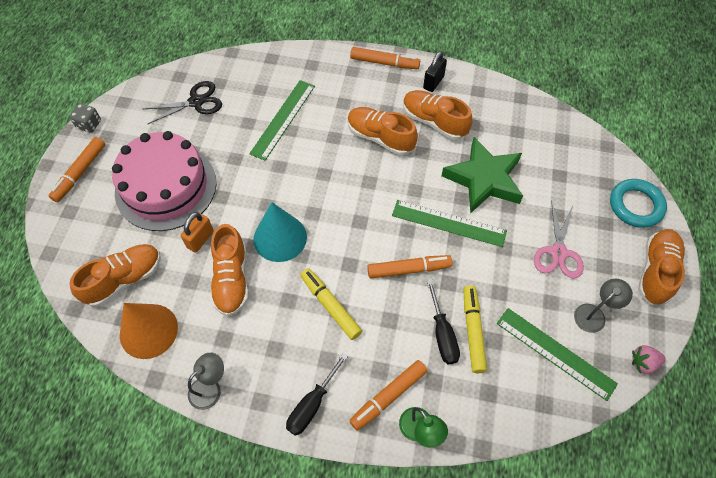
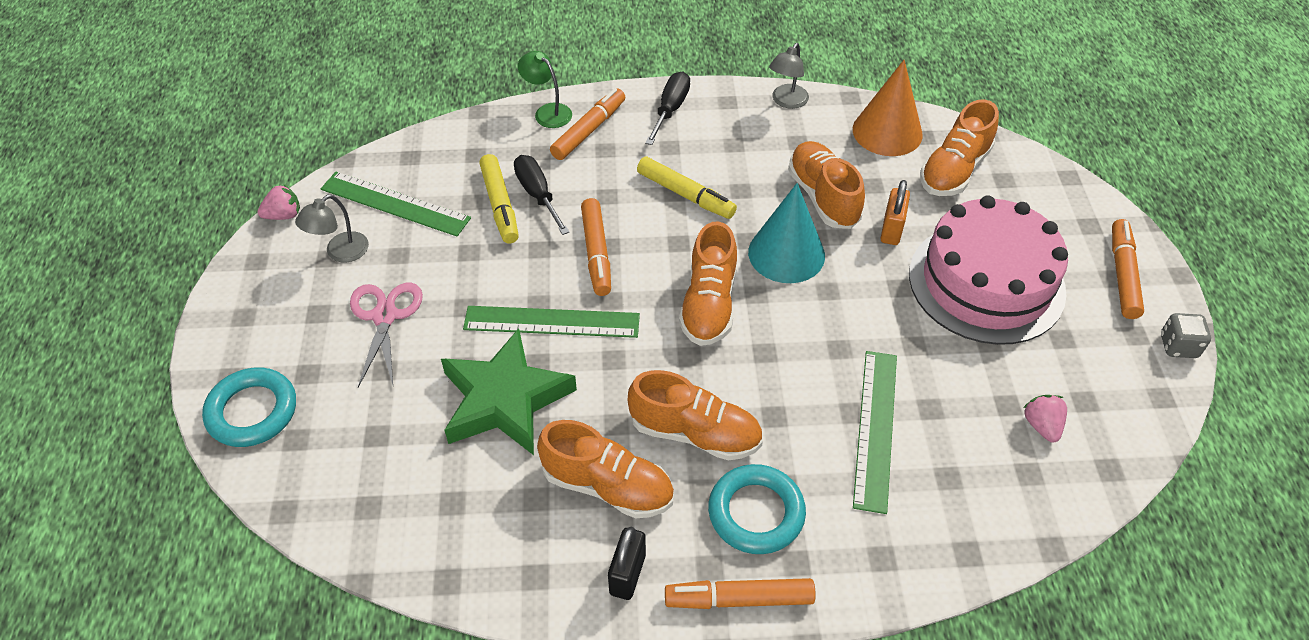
camera: 165 degrees right, 10 degrees down
black scissors [144,81,222,124] -> pink strawberry [1023,395,1067,443]
orange marker [367,255,452,278] -> orange marker turned 75 degrees counterclockwise [581,198,611,296]
orange shoe [638,229,685,305] -> orange shoe moved to [679,221,737,346]
none -> turquoise ring [708,464,806,554]

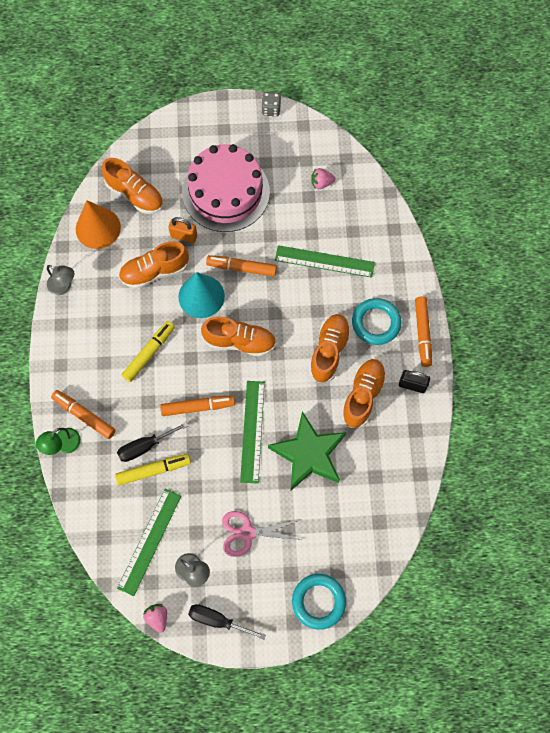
camera: 90 degrees left, 20 degrees up
black screwdriver [645,72,690,145] -> black screwdriver moved to [188,604,266,640]
orange marker [1112,219,1144,319] -> orange marker moved to [206,255,277,276]

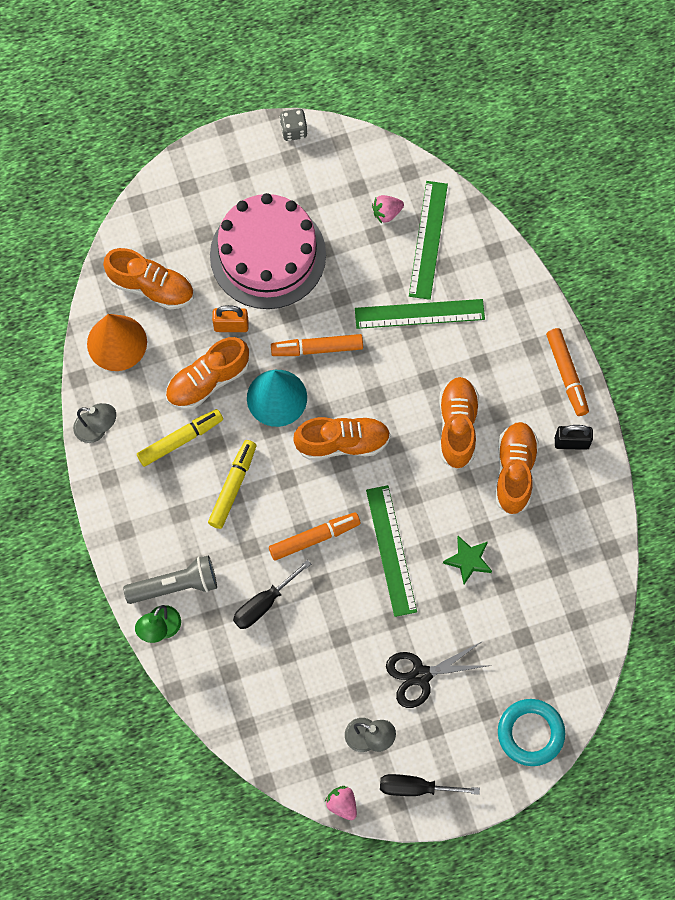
camera: 15 degrees left, 0 degrees up
orange marker [51,390,116,439] -> grey flashlight [123,556,217,604]
yellow marker [115,454,191,485] -> yellow marker moved to [137,409,223,467]
green ruler [117,489,181,596] -> green ruler moved to [409,181,448,300]
pink scissors [222,511,302,557] -> black scissors [386,642,491,708]
green star [268,412,346,490] -> green star [443,536,492,584], size x0.49
turquoise ring [352,298,401,345] -> none

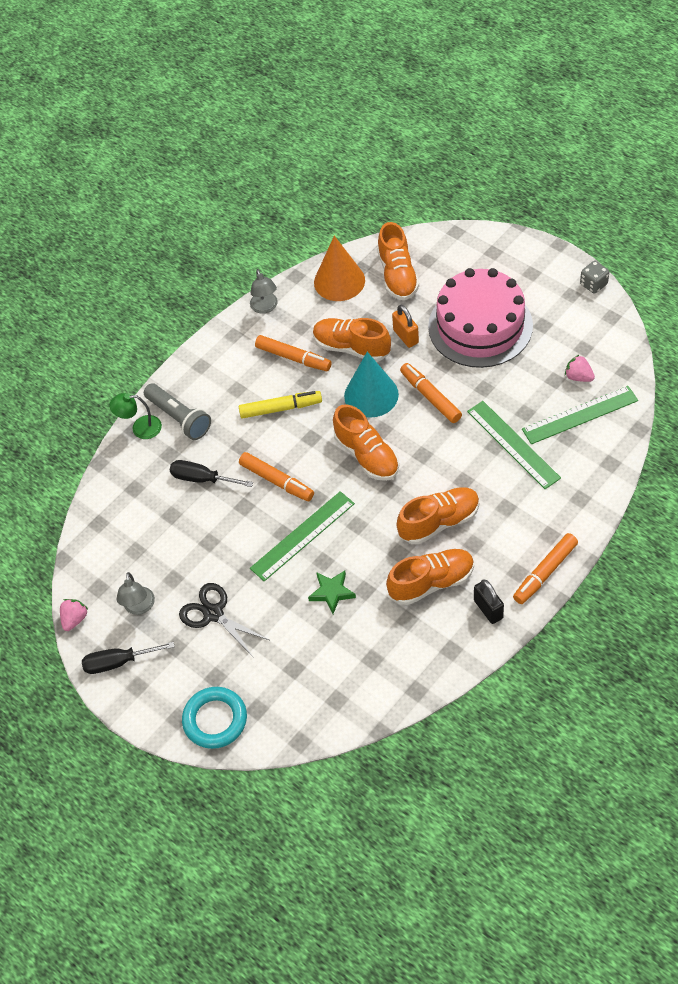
camera: 65 degrees right, 15 degrees down
yellow marker [137,409,223,467] -> orange marker [255,335,332,371]
black screwdriver [380,774,480,796] -> black screwdriver turned 75 degrees counterclockwise [82,642,175,674]

